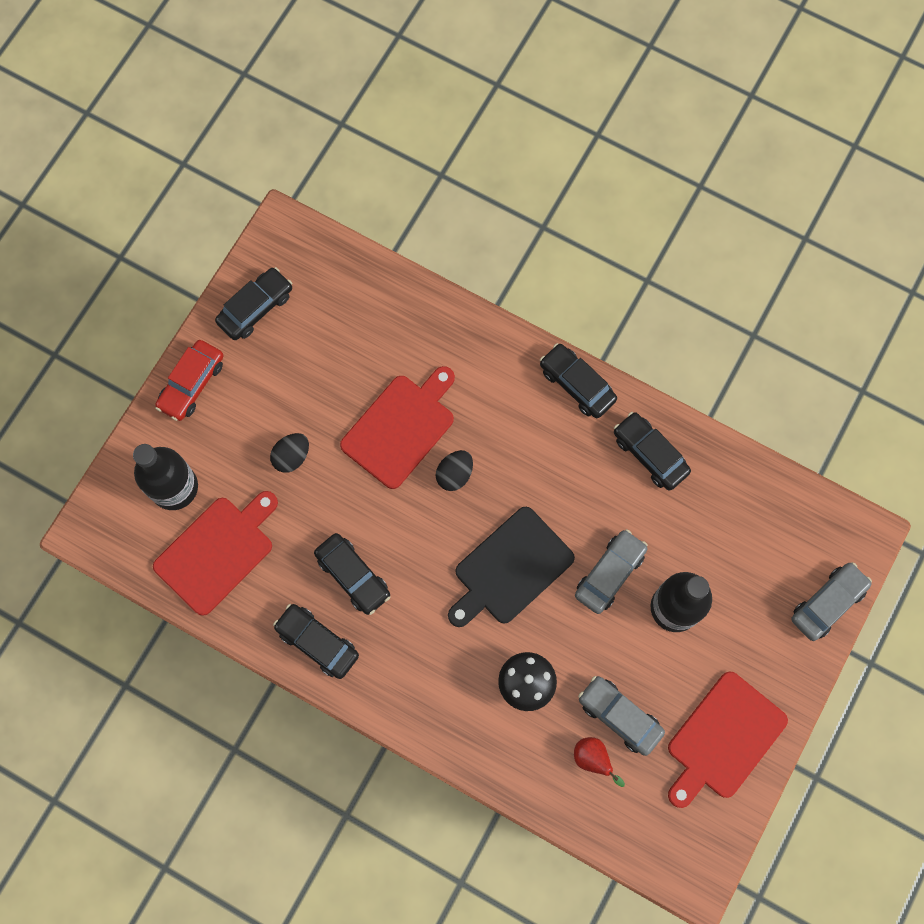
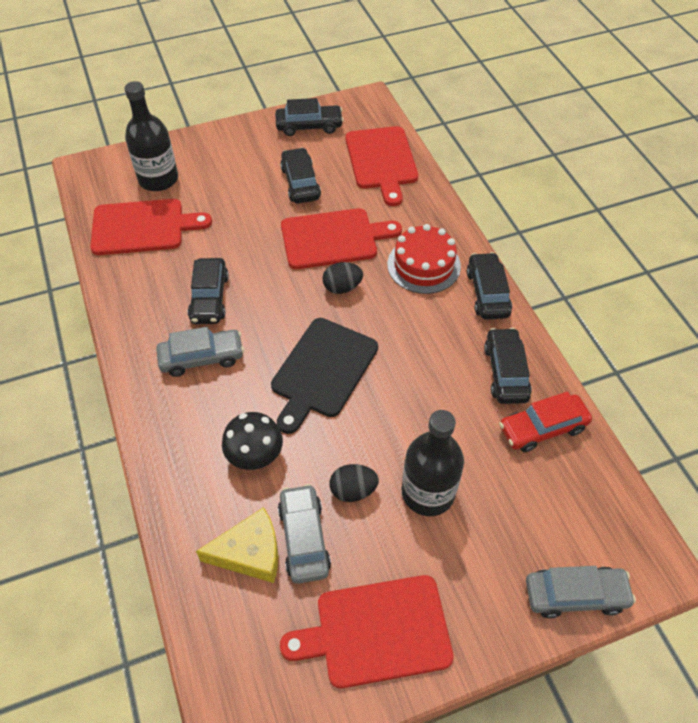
camera: 40 degrees right, 20 degrees down
red car [155,340,224,421] -> red car moved to [499,392,592,452]
black egg [270,433,309,473] -> black egg moved to [330,464,379,502]
black car [273,604,359,679] -> black car moved to [280,147,321,203]
black cutting board [448,507,575,627] -> black cutting board turned 60 degrees counterclockwise [271,318,378,434]
red pear [574,737,625,787] -> yellow cheese [196,507,278,583]
grey car [575,529,648,614] -> grey car moved to [156,327,244,377]
none -> red cutting board [345,126,418,206]
none -> red cake [387,224,461,294]

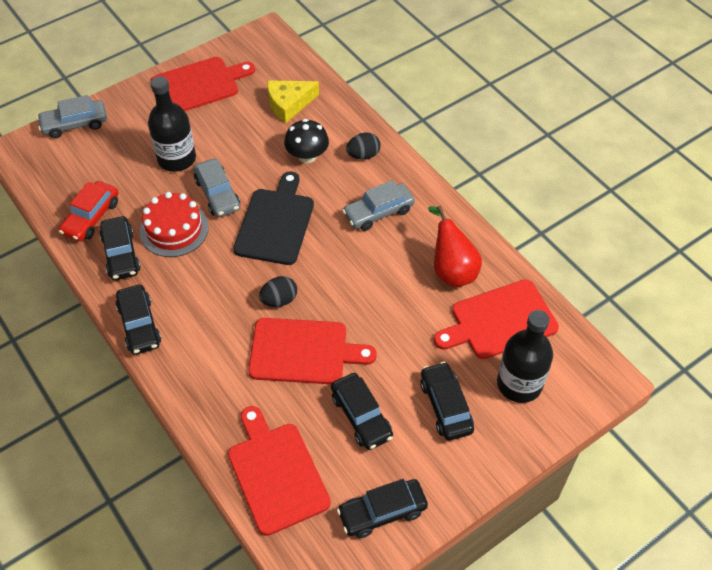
camera: 165 degrees right, 0 degrees up
black car [188,258,229,324] -> black car moved to [420,362,474,441]
grey car [278,484,331,584] -> grey car moved to [194,159,240,217]
red cutting board [281,208,402,269] -> red cutting board turned 150 degrees counterclockwise [248,318,377,384]
black egg [330,464,379,502] -> black egg moved to [346,133,381,160]
red cake [387,224,461,294] -> red cake moved to [140,192,209,257]
red car [499,392,592,452] -> red car turned 150 degrees clockwise [59,181,119,241]
none -> red pear [428,206,482,287]

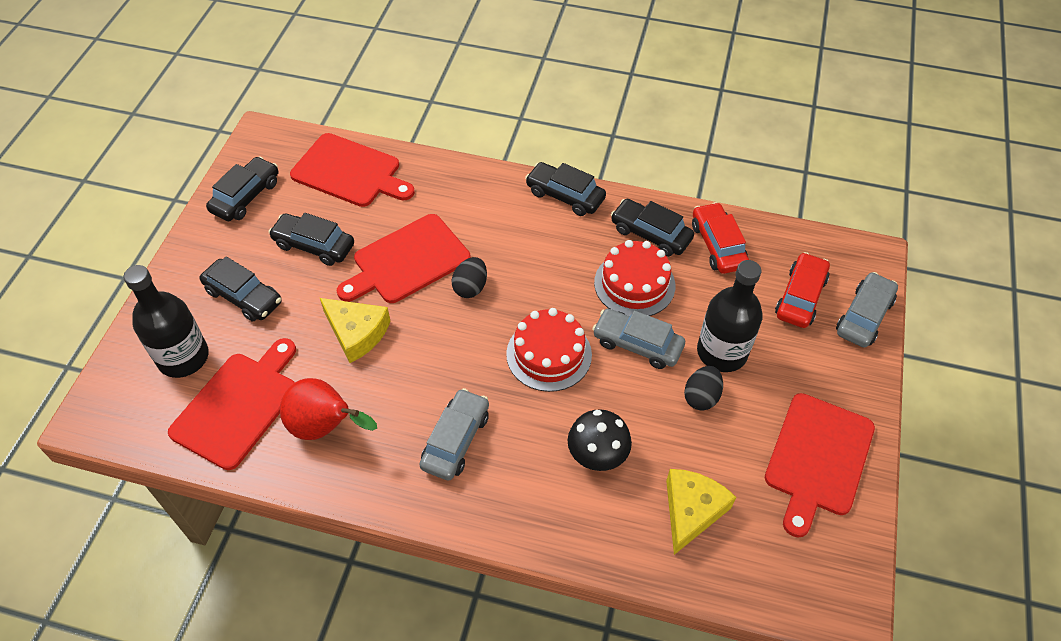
camera: 140 degrees right, 0 degrees up
black cutting board [233,171,314,265] -> red cake [506,308,592,392]
black egg [346,133,381,160] -> black egg moved to [684,366,723,411]
none -> yellow cheese [320,298,391,363]
none -> red car [775,252,830,328]

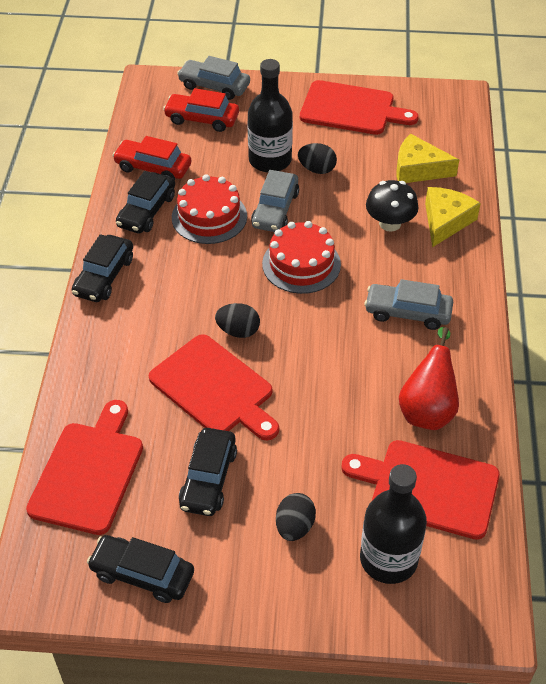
camera: 100 degrees left, 5 degrees down
black car [199,256,282,321] -> black egg [276,493,316,541]
yellow cheese [320,298,391,363] -> yellow cheese moved to [425,187,481,247]
red car [692,202,749,274] -> red car turned 45 degrees clockwise [112,136,191,180]

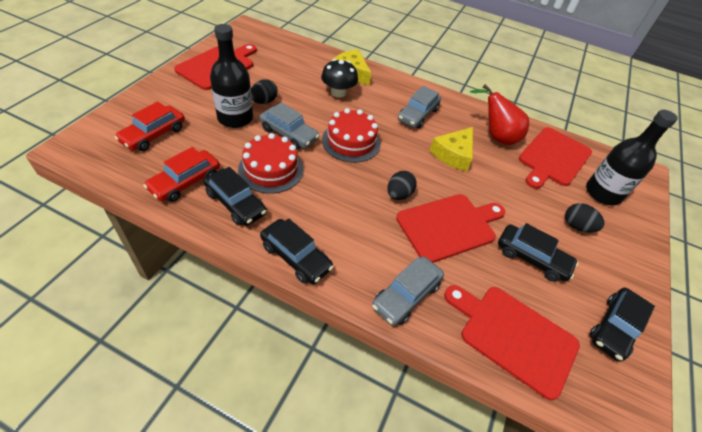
camera: 75 degrees left, 0 degrees up
grey car [177,56,250,100] -> grey car moved to [372,256,444,326]
yellow cheese [397,134,459,183] -> yellow cheese moved to [430,127,473,172]

